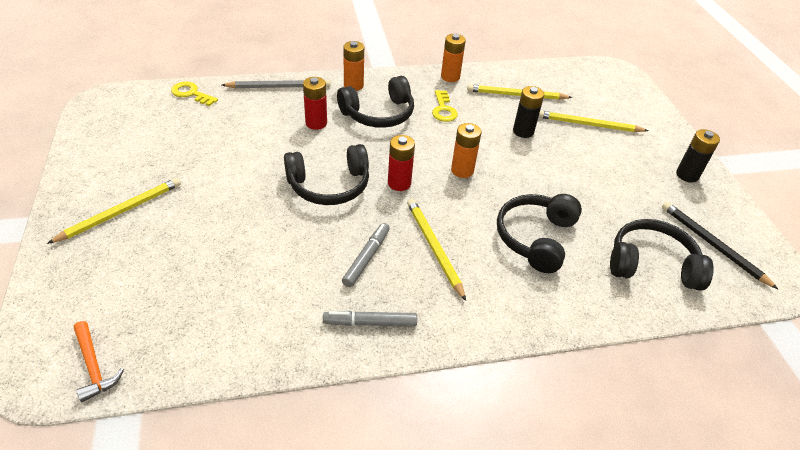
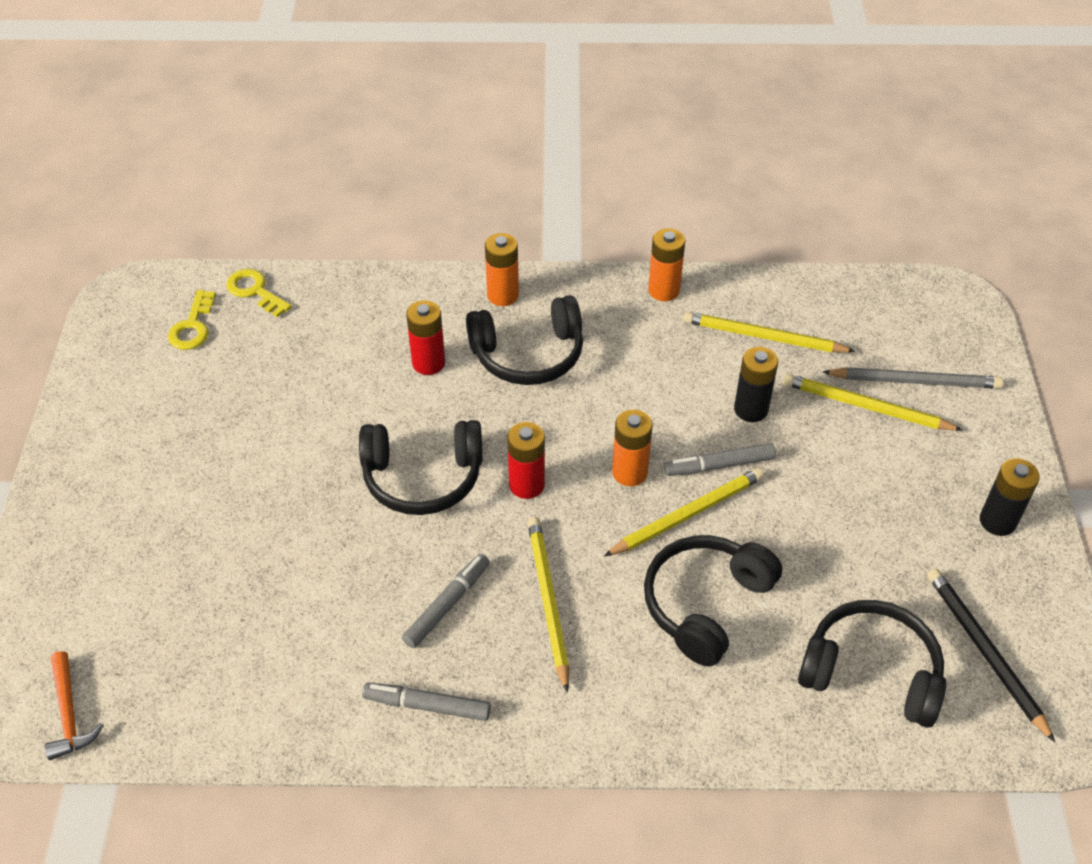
camera: 15 degrees right, 5 degrees up
yellow pencil [47,178,181,244] -> yellow pencil moved to [604,468,764,556]
grey pencil [222,80,331,88] -> grey pencil moved to [823,367,1004,389]
yellow key [432,90,458,122] -> yellow key moved to [168,290,216,350]
none -> grey marker [664,443,776,476]

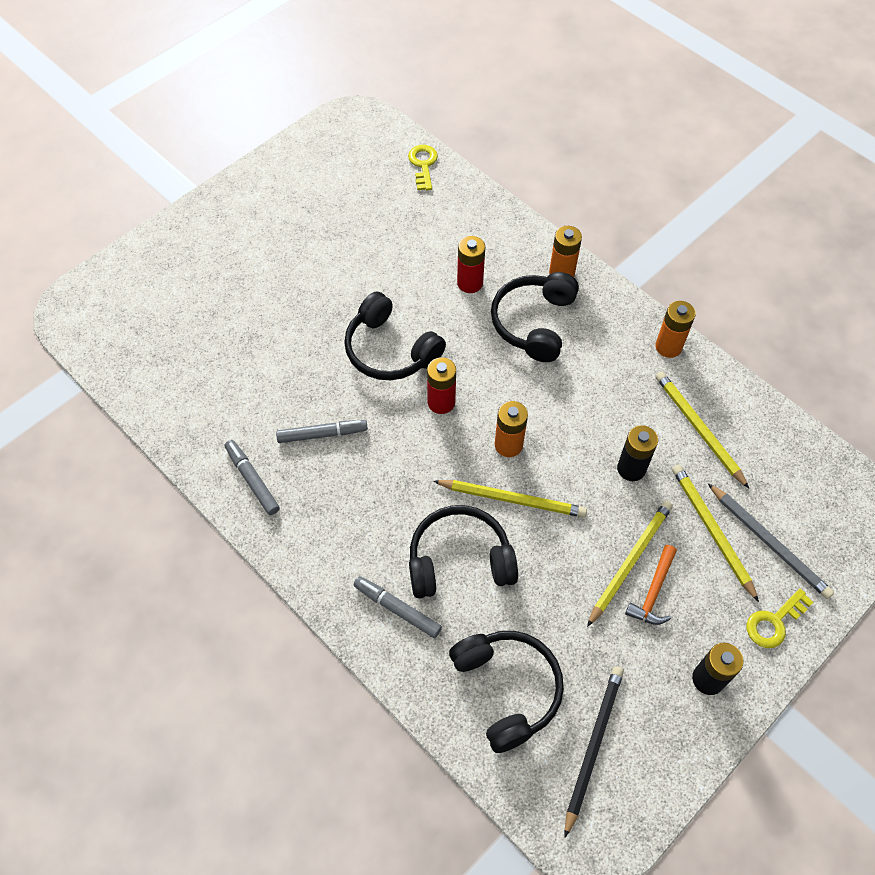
camera: 45 degrees right, 10 degrees up
orange hammer [45,651,103,760] -> orange hammer moved to [625,545,677,625]
yellow key [168,290,216,350] -> yellow key moved to [747,589,813,648]
black headphones [466,295,583,385] -> black headphones turned 75 degrees clockwise [491,272,579,362]
yellow pencil [527,517,569,693] -> yellow pencil moved to [587,501,673,627]
grey marker [664,443,776,476] -> grey marker moved to [353,576,442,638]

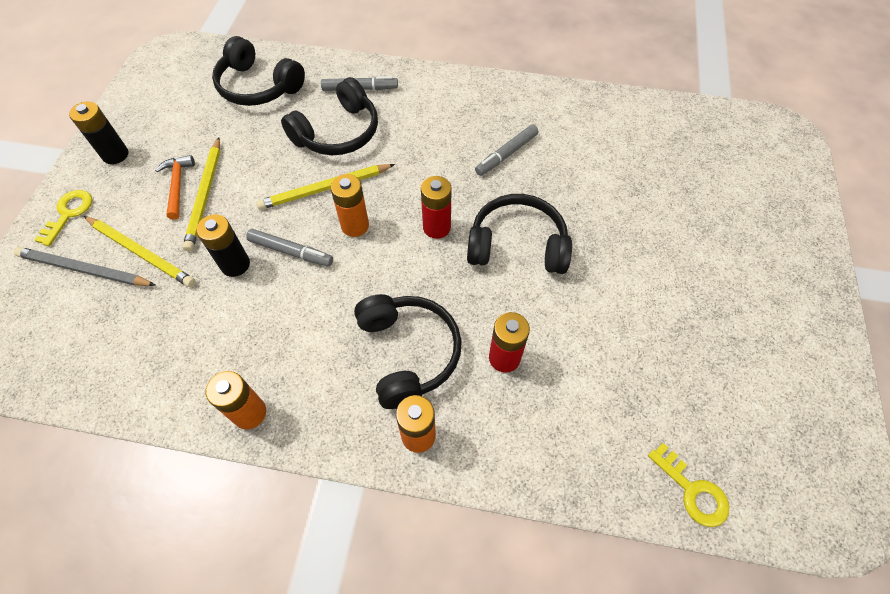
camera: 145 degrees right, 0 degrees up
grey marker [225,440,280,515] -> grey marker moved to [246,229,333,267]
black pencil [565,666,624,838] -> none
yellow pencil [655,371,749,488] -> none

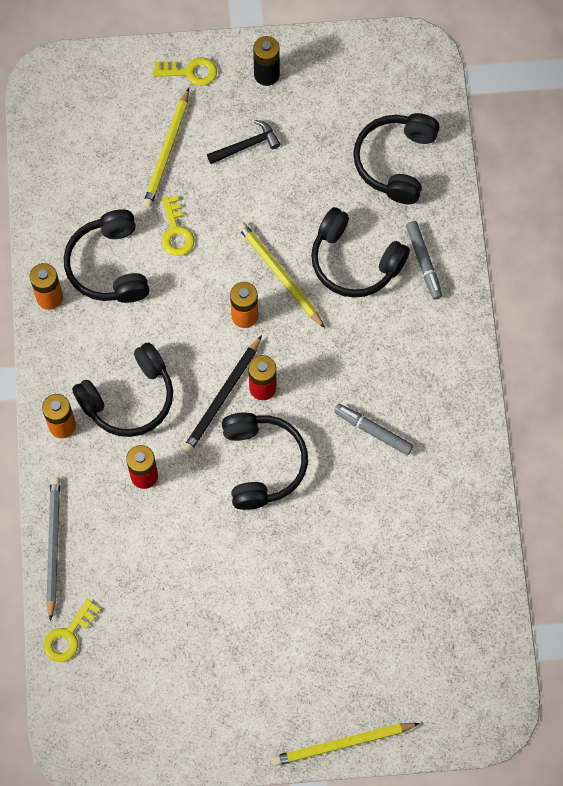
camera: 75 degrees right, 10 degrees up
grey pencil [14,247,155,286] -> grey pencil moved to [46,477,60,621]
orange hammer [155,155,195,220] -> black hammer [207,120,281,164]
yellow pencil [182,137,220,252] -> yellow pencil moved to [272,723,420,766]
black battery [196,214,250,277] -> yellow key [162,196,194,256]
grey marker [246,229,333,267] -> none
none -> black headphones [64,209,149,303]
none -> black pencil [183,335,262,453]

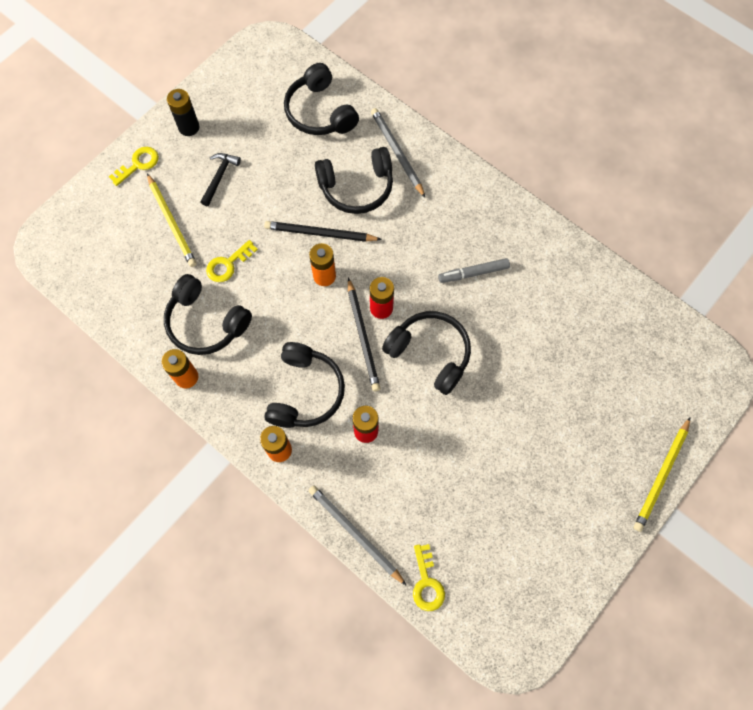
camera: 45 degrees left, 0 degrees up
yellow key [162,196,194,256] -> yellow key turned 105 degrees clockwise [206,240,258,282]
yellow pencil [238,222,325,328] -> black pencil [264,221,382,242]
grey marker [406,221,442,300] -> grey pencil [371,108,425,197]

